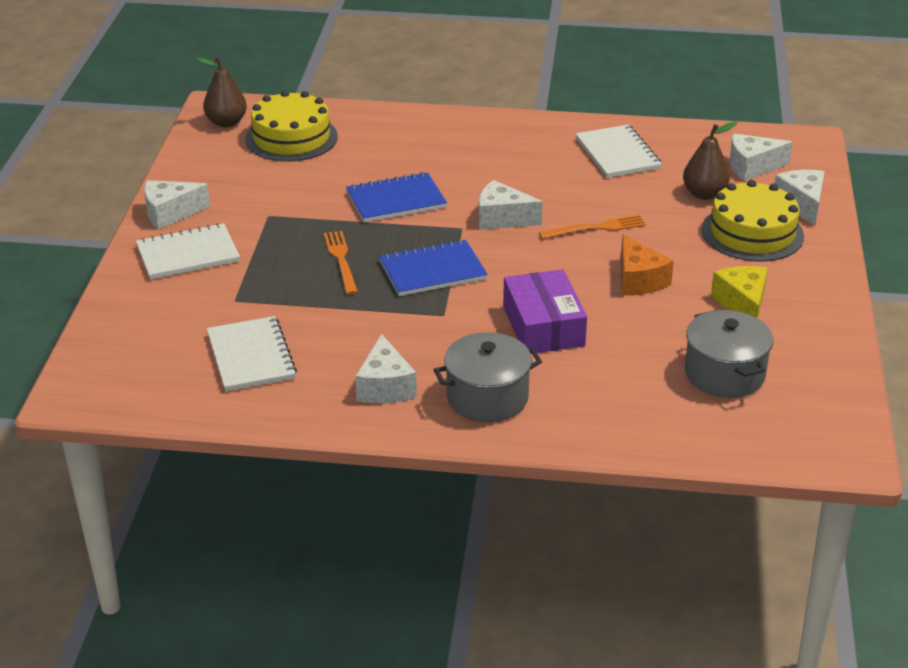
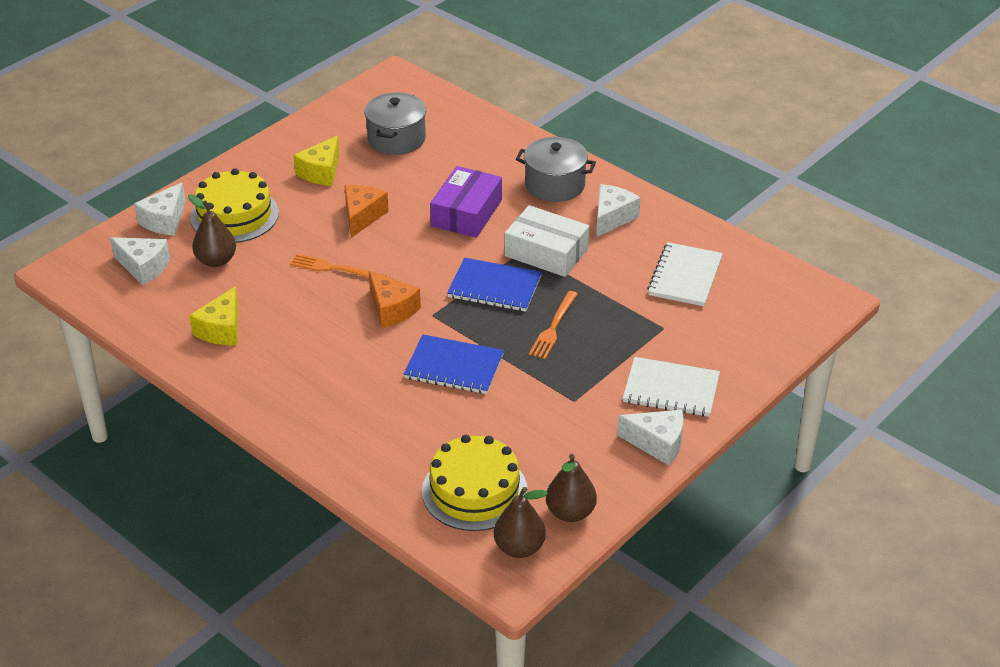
camera: 145 degrees left, 5 degrees up
white cheese [479,180,543,230] -> orange cheese [369,271,421,328]
white notebook [576,125,662,178] -> yellow cheese [189,286,238,345]
none -> white box [505,205,589,277]
none -> brown pear [546,454,597,522]

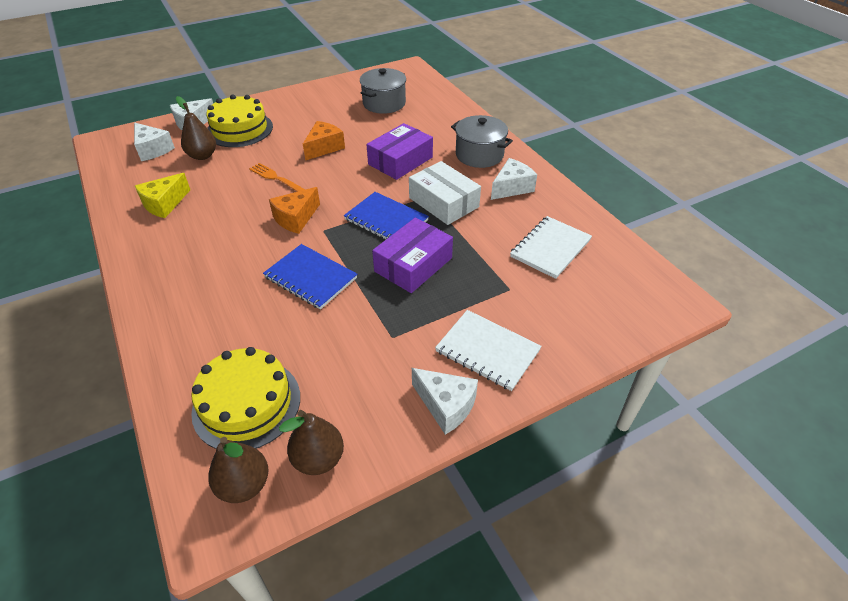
camera: 20 degrees right, 5 degrees up
yellow cheese [293,136,340,186] -> none
orange cheese [369,271,421,328] -> orange cheese turned 60 degrees clockwise [269,187,320,234]
orange fork [529,291,578,359] -> purple box [372,217,453,293]

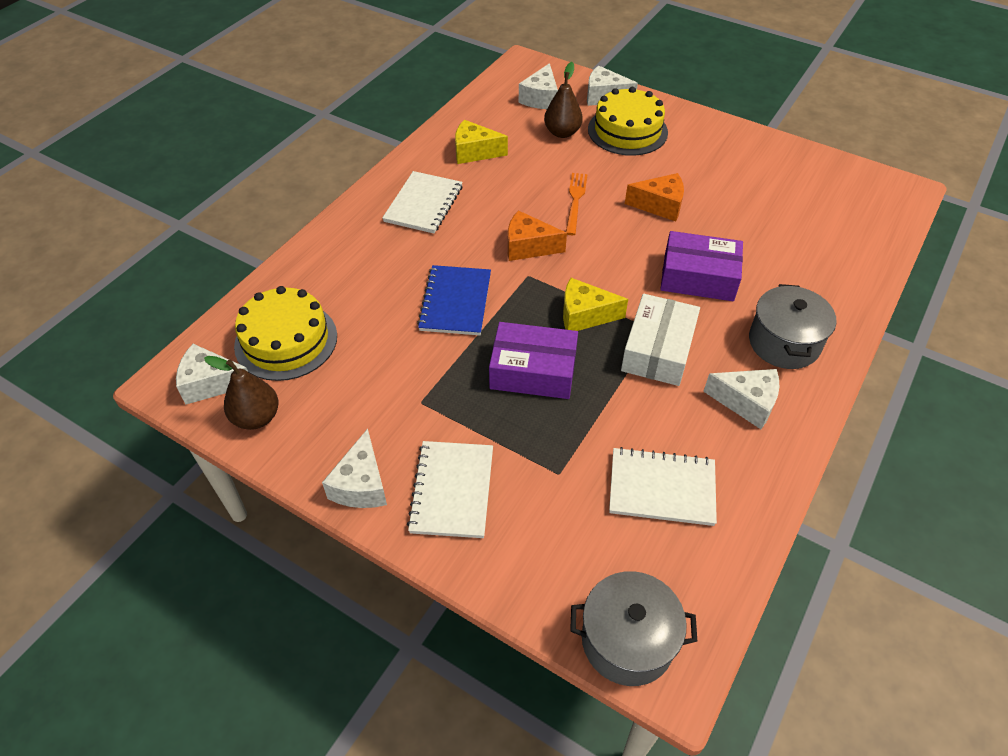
camera: 60 degrees right, 5 degrees up
brown pear [208,437,269,503] -> white cheese [176,344,248,404]
blue notebook [344,192,429,239] -> yellow cheese [563,278,628,331]
grey pot [360,68,406,114] -> grey pot moved to [570,571,697,686]
none -> white notebook [382,171,463,234]

